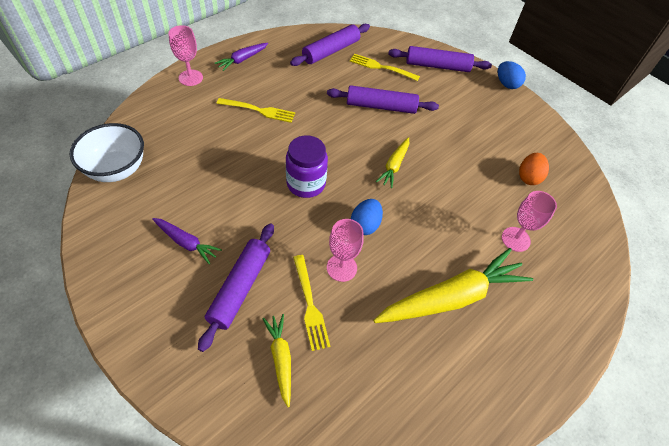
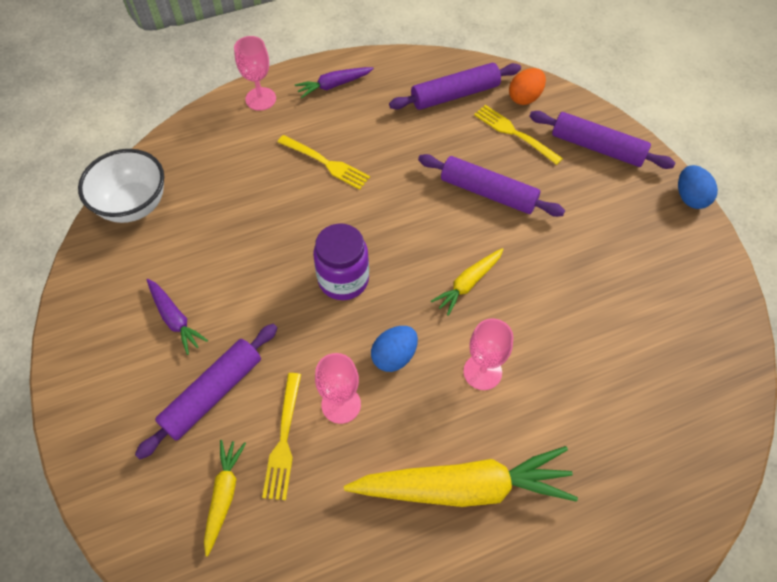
camera: 25 degrees right, 5 degrees up
pink goblet [502,191,557,252] -> pink goblet moved to [464,318,513,390]
orange egg [519,153,549,185] -> orange egg moved to [509,68,546,105]

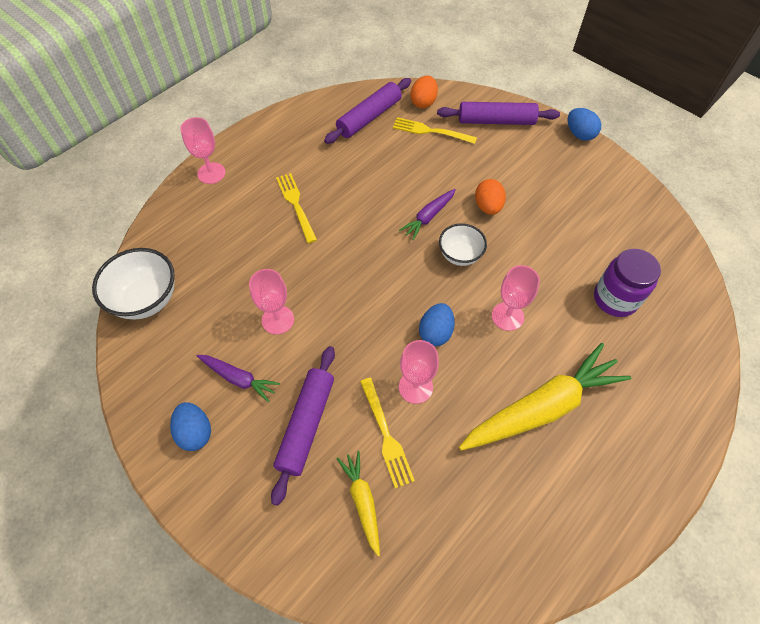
camera: 25 degrees left, 0 degrees up
yellow fork [278,135,370,190] -> yellow fork turned 120 degrees counterclockwise [276,173,317,243]
purple carrot [295,67,374,98] -> purple carrot moved to [399,189,456,240]
purple jar [313,224,369,300] -> purple jar moved to [594,249,661,317]
purple rolling pin [418,154,565,217] -> none
yellow carrot [431,248,504,316] -> white bowl [439,223,487,266]
none -> blue egg [170,402,211,451]
none -> pink goblet [249,269,294,334]
none -> orange egg [475,179,506,215]

